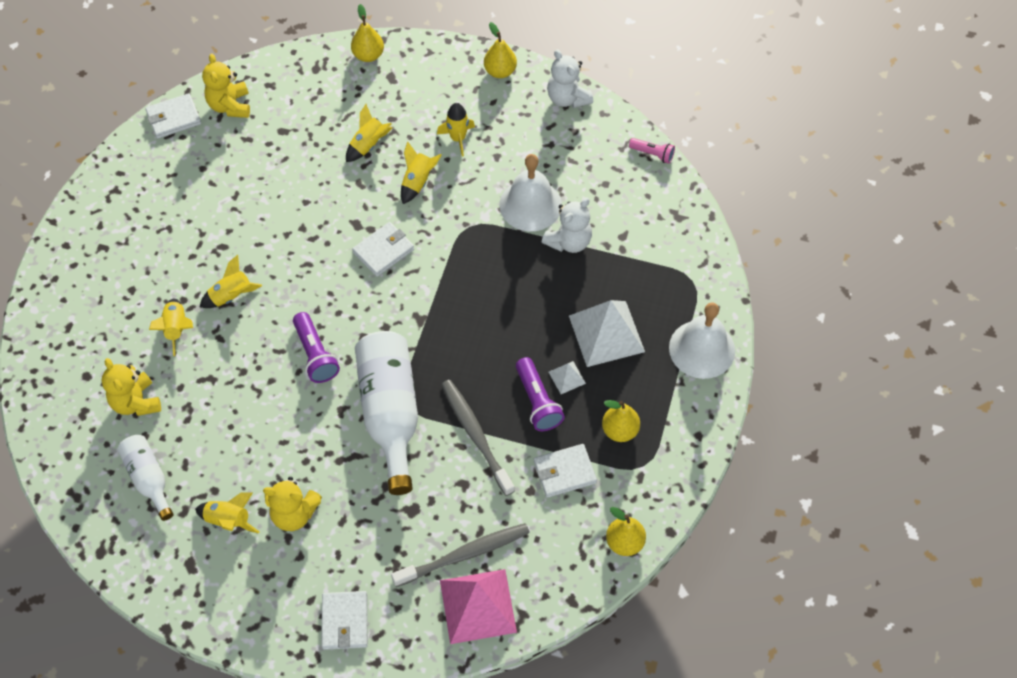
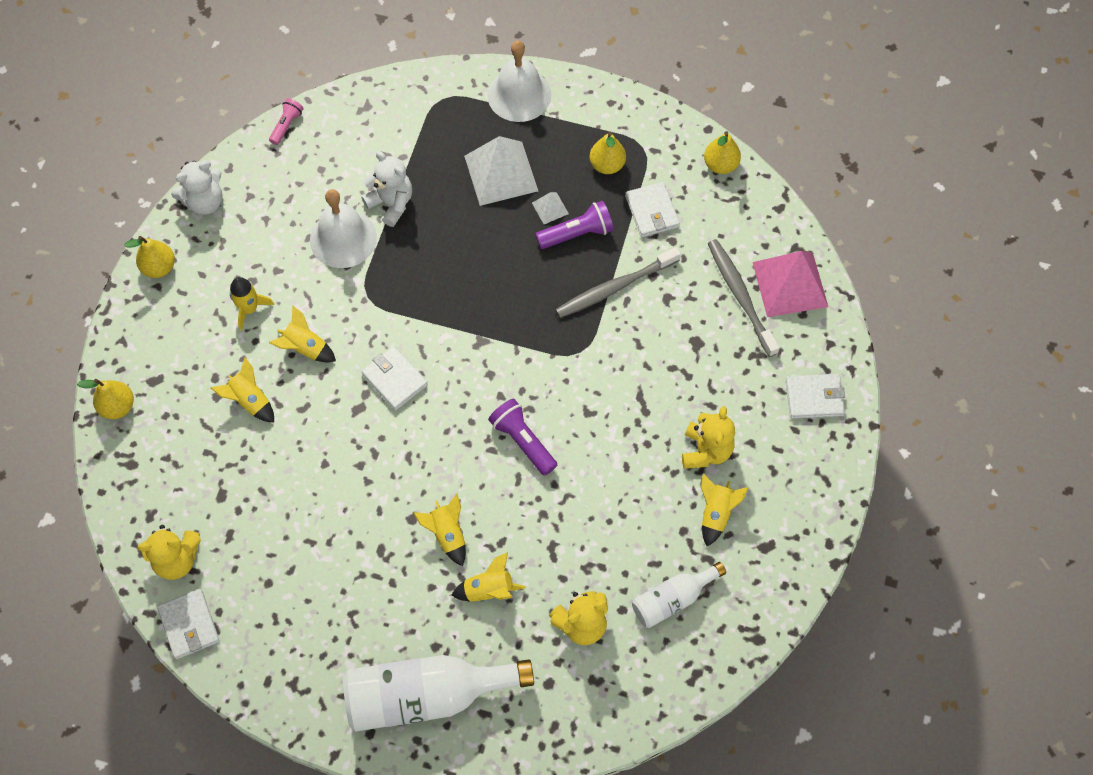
camera: 90 degrees left, 5 degrees up
purple flashlight [293,312,340,383] -> purple flashlight turned 105 degrees counterclockwise [488,399,557,476]
white bottle [355,331,418,495] -> white bottle moved to [343,655,534,731]

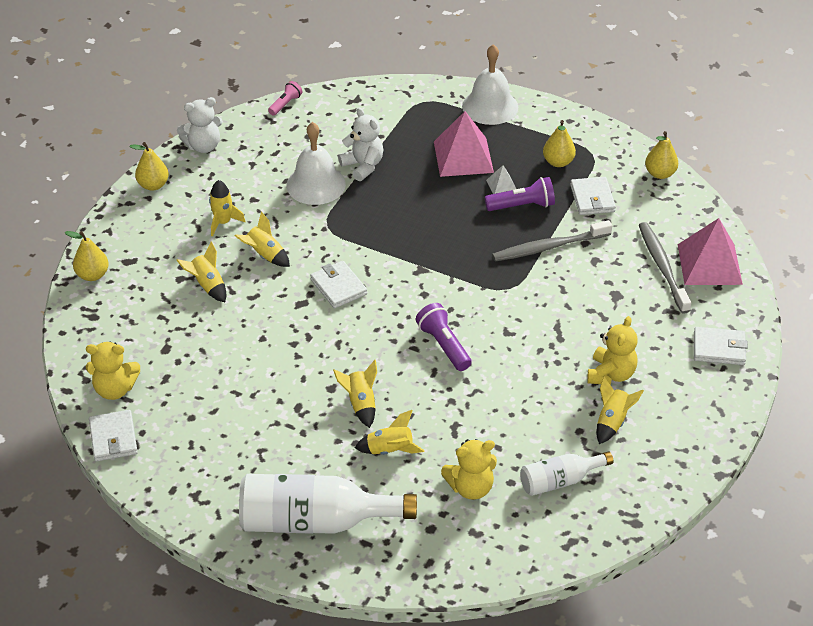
camera: 10 degrees right, 20 degrees down
white pyramid [464,136,538,206] -> pink pyramid [434,111,494,177]

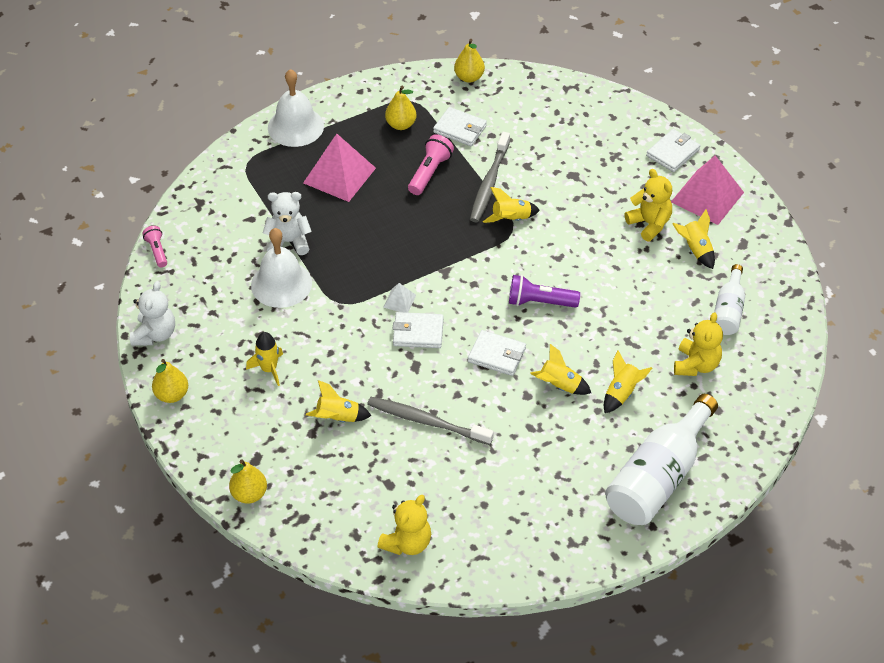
camera: 55 degrees left, 5 degrees up
white wallet [89,410,138,461] -> white wallet moved to [468,330,526,376]
yellow rocket [235,211,290,267] -> yellow rocket moved to [483,187,540,223]
purple flashlight [485,177,555,211] -> pink flashlight [408,134,454,195]
white pyramid [486,165,516,194] -> white pyramid moved to [383,283,416,313]
grey toothbrush [639,222,691,314] -> grey toothbrush moved to [367,397,494,445]
pink pyramid [678,218,743,285] -> pink pyramid moved to [671,156,744,225]

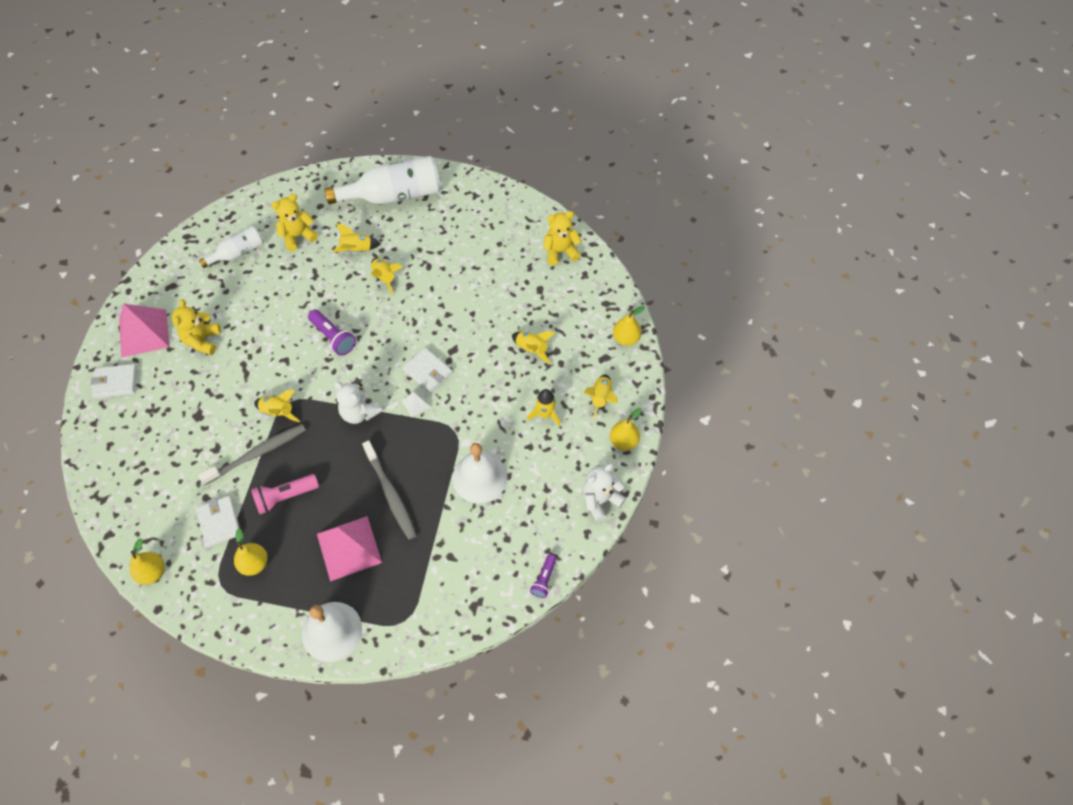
camera: 140 degrees left, 10 degrees up
pink flashlight [143,226,167,267] -> purple flashlight [530,555,556,598]
white teddy bear [263,192,312,255] -> white teddy bear moved to [334,381,383,424]
grey toothbrush [367,397,494,445] -> grey toothbrush moved to [362,440,417,540]
white wallet [468,330,526,376] -> none
yellow rocket [672,209,715,269] -> yellow rocket moved to [584,374,617,419]

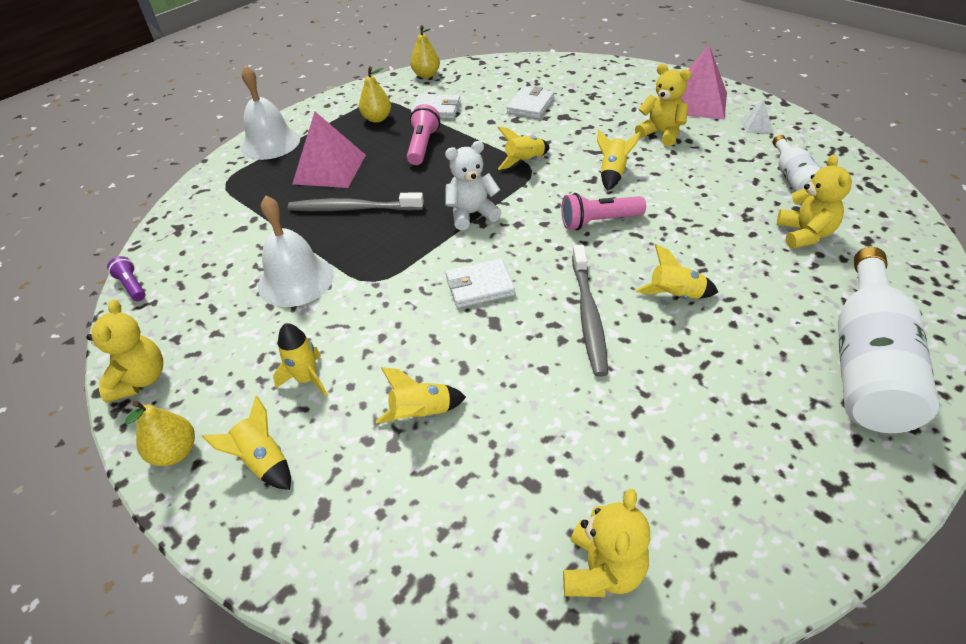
camera: 125 degrees right, 15 degrees down
white wallet [91,364,137,398] -> white wallet moved to [507,86,554,118]
grey toothbrush [198,424,306,485] -> grey toothbrush moved to [572,245,608,377]
purple flashlight [308,310,356,356] -> pink flashlight [561,193,646,230]
yellow rocket [333,223,381,252] -> yellow rocket moved to [597,130,641,191]
white pyramid [401,391,431,417] -> white pyramid moved to [740,100,773,133]
white teddy bear [583,463,626,522] -> yellow teddy bear [86,299,163,403]
yellow pear [613,306,645,346] -> none

